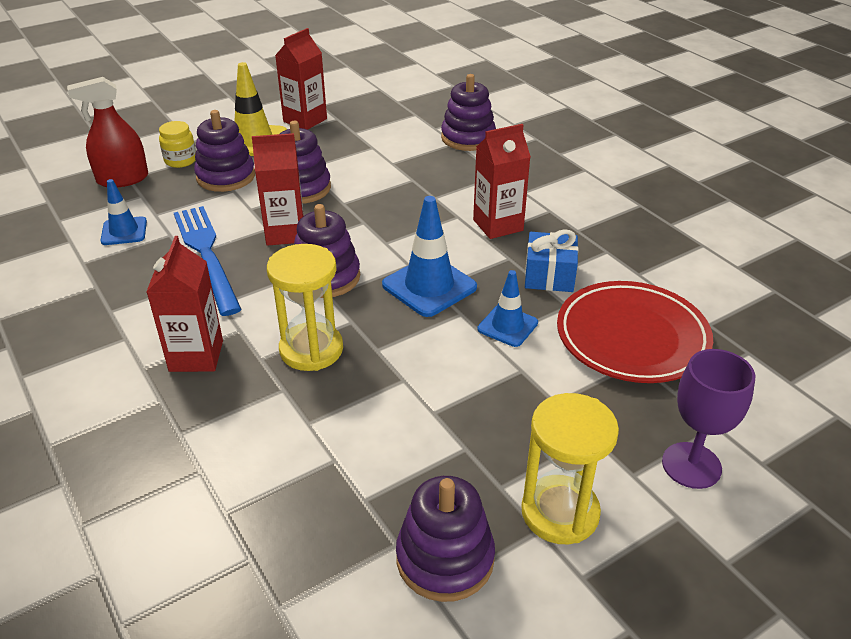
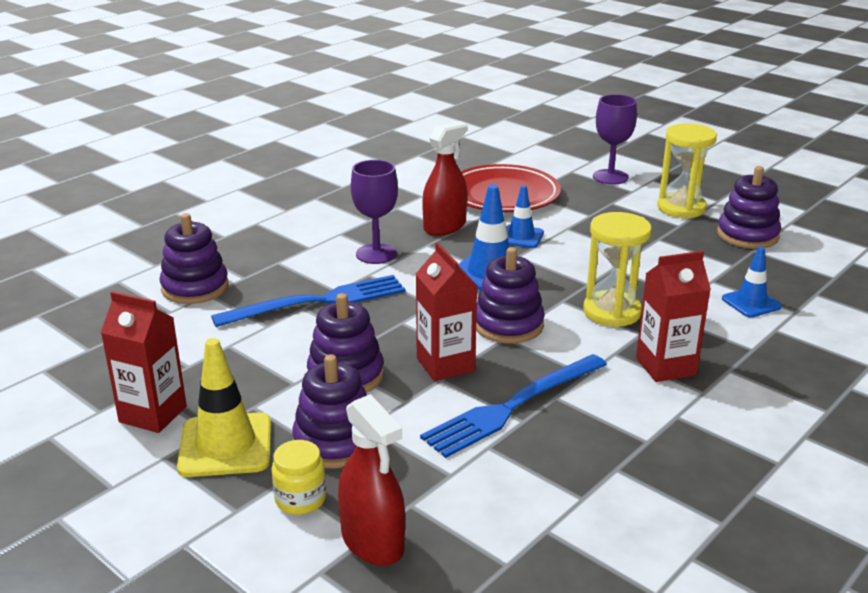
camera: 105 degrees left, 10 degrees down
blue traffic cone [100,179,147,245] -> blue traffic cone moved to [722,246,782,318]
red carton [473,124,531,239] -> purple goblet [351,160,398,264]
blue gift [525,229,578,292] -> red spray bottle [422,121,468,236]
none -> blue fork [211,275,405,327]

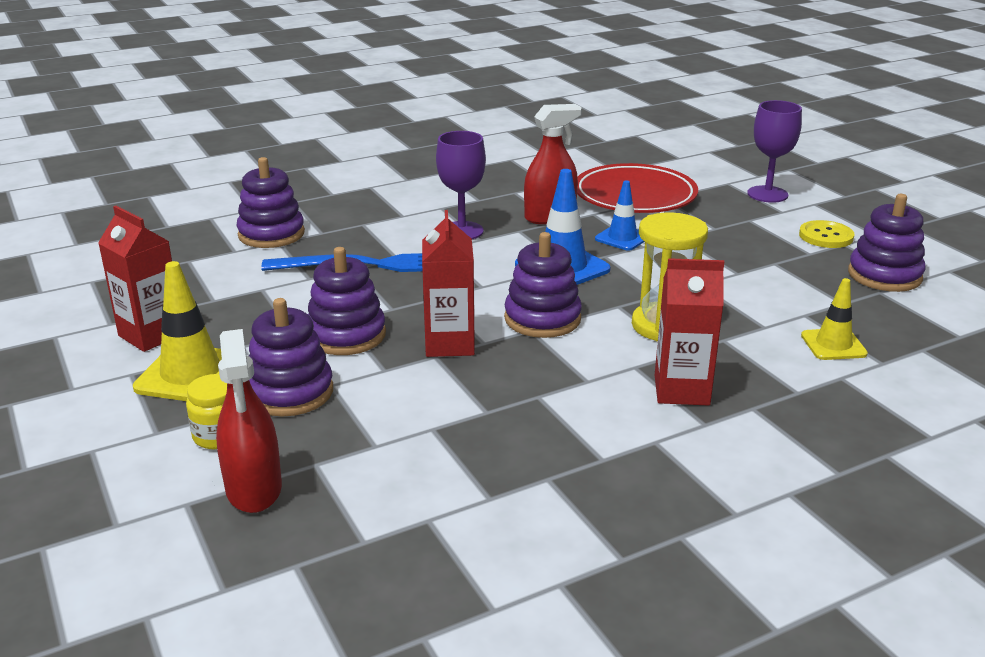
camera: 20 degrees right, 0 degrees up
blue fork [420,354,607,458] -> none
yellow hourglass [657,123,717,219] -> yellow button [799,220,854,248]
blue traffic cone [722,246,782,318] -> yellow traffic cone [801,278,868,360]

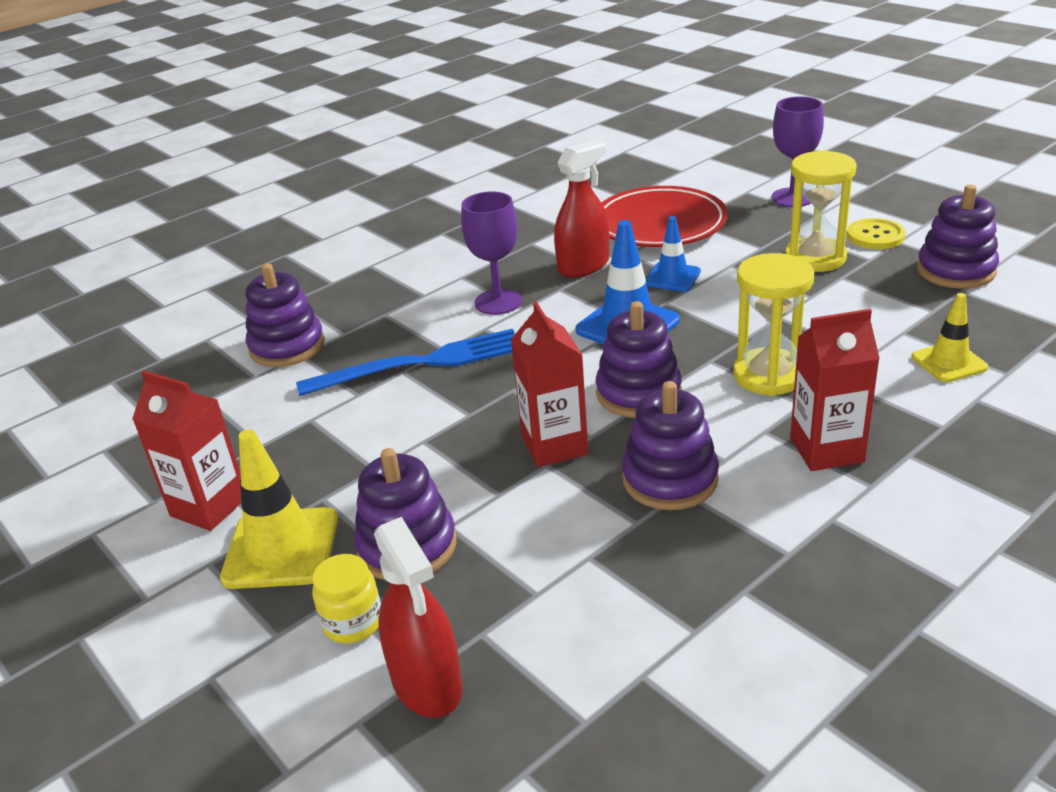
camera: 10 degrees left, 5 degrees up
purple stacking toy [308,247,386,355] -> purple stacking toy moved to [622,381,719,510]
none -> yellow hourglass [785,150,857,272]

